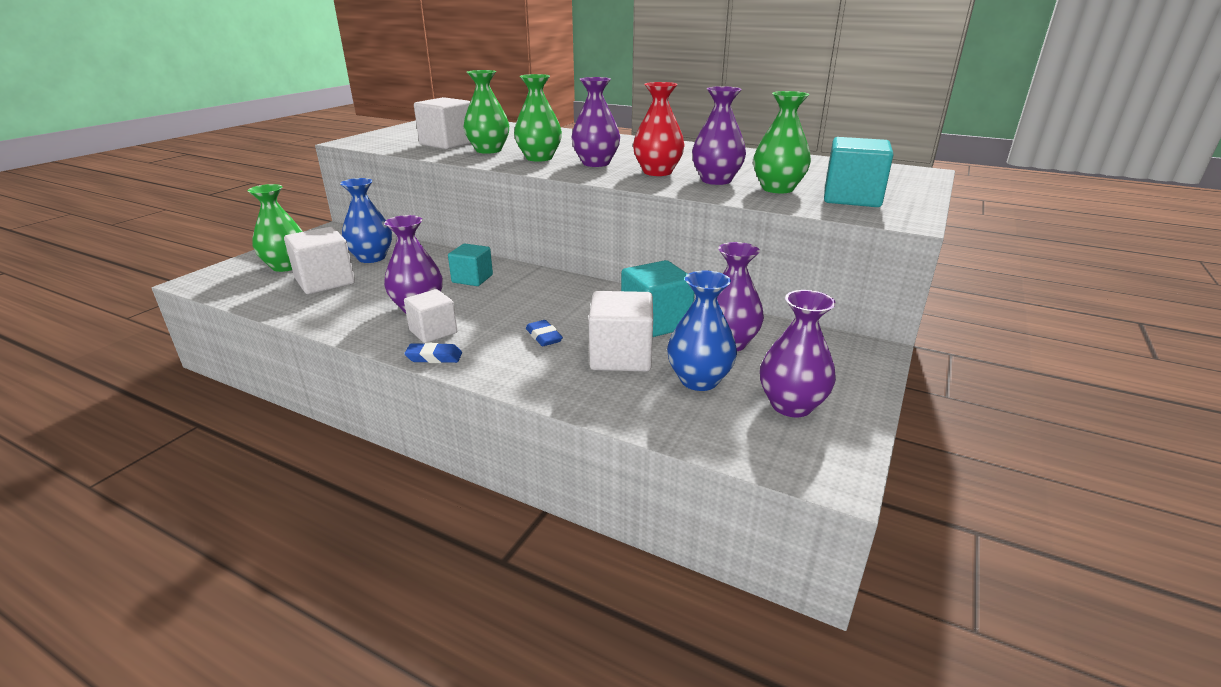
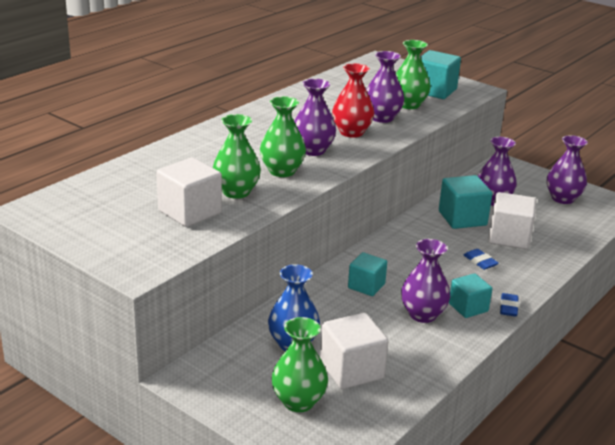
camera: 80 degrees left, 0 degrees up
white cube [404,289,457,343] -> turquoise cube [449,273,492,318]
blue eraser [526,320,563,346] -> blue eraser turned 75 degrees clockwise [464,249,499,270]
blue vase [667,270,737,391] -> none

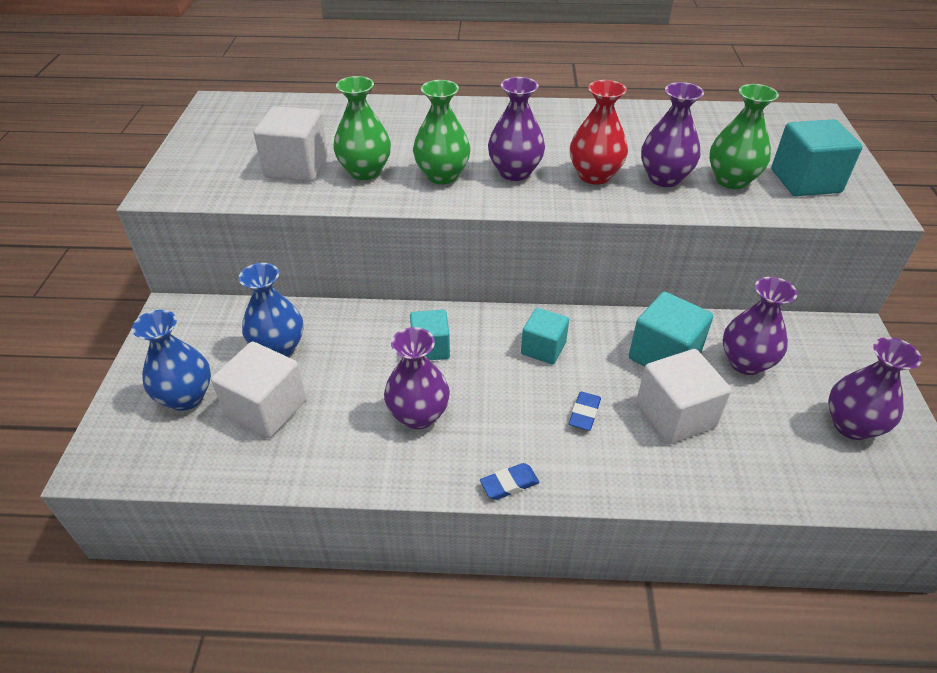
camera: 55 degrees right, 15 degrees up
green vase [271,317,328,412] -> blue vase [132,310,211,411]
turquoise cube [449,273,492,318] -> turquoise cube moved to [521,308,569,365]

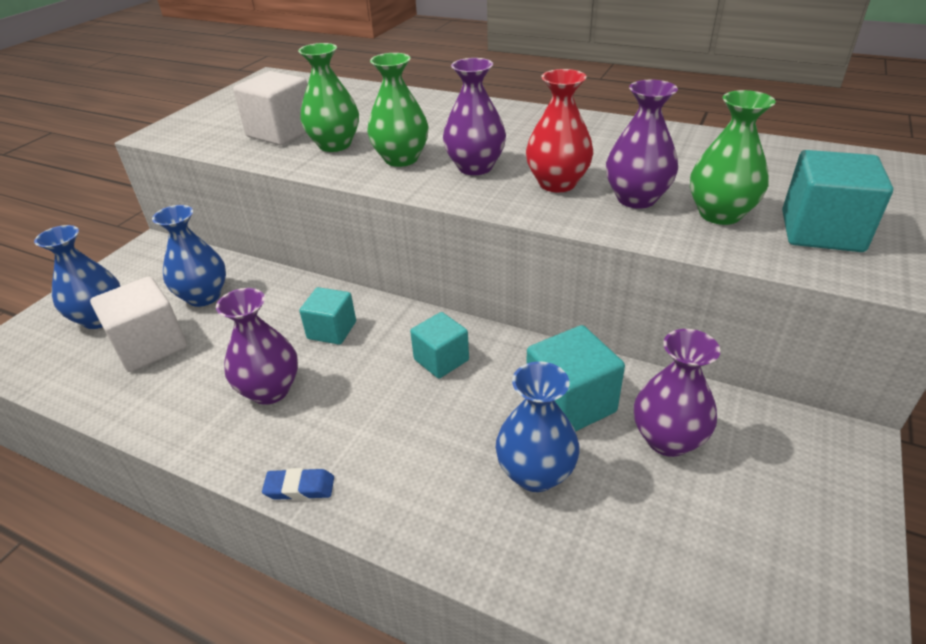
camera: 25 degrees right, 5 degrees down
blue eraser [569,392,601,431] -> none
white cube [636,349,731,444] -> blue vase [496,361,580,492]
purple vase [828,337,922,440] -> none

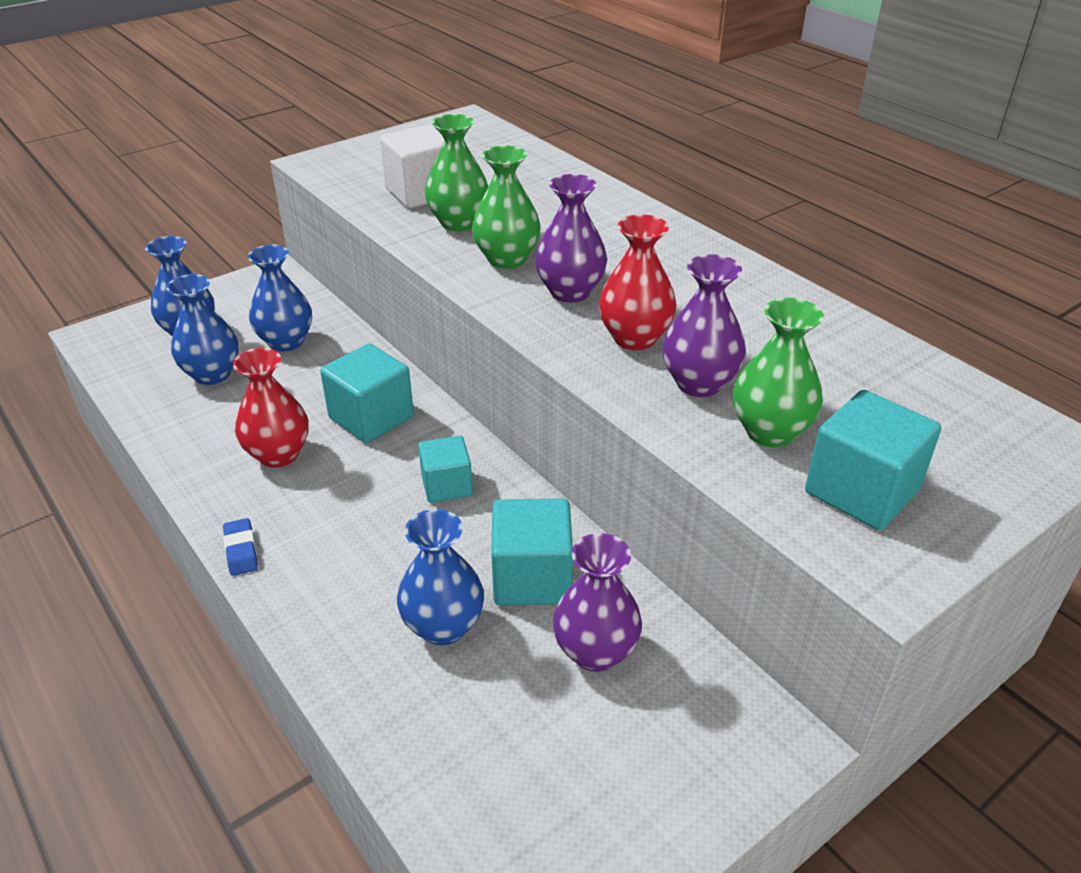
camera: 25 degrees right, 0 degrees up
white cube [90,276,187,372] -> blue vase [166,274,239,385]
purple vase [216,288,298,405] -> red vase [233,348,309,468]
blue eraser [262,468,334,500] -> blue eraser turned 45 degrees clockwise [223,518,258,576]
turquoise cube [299,287,356,345] -> turquoise cube [320,343,414,443], size x1.52

